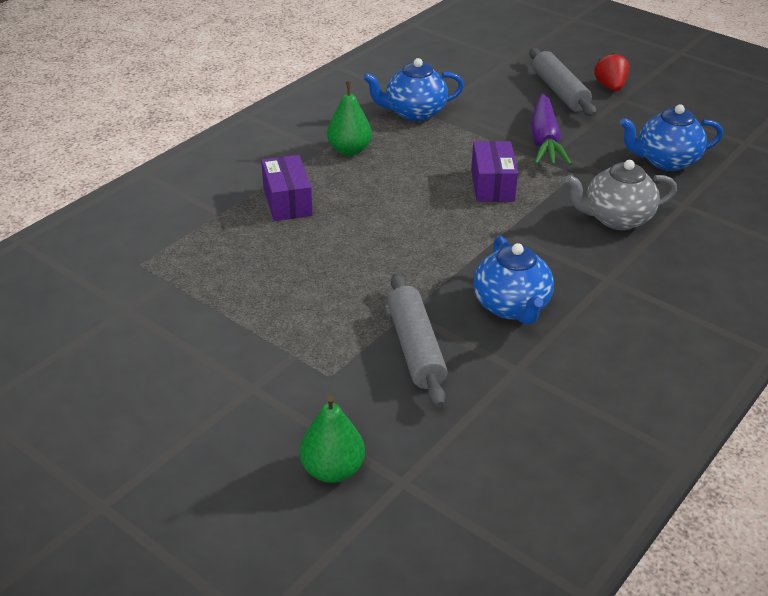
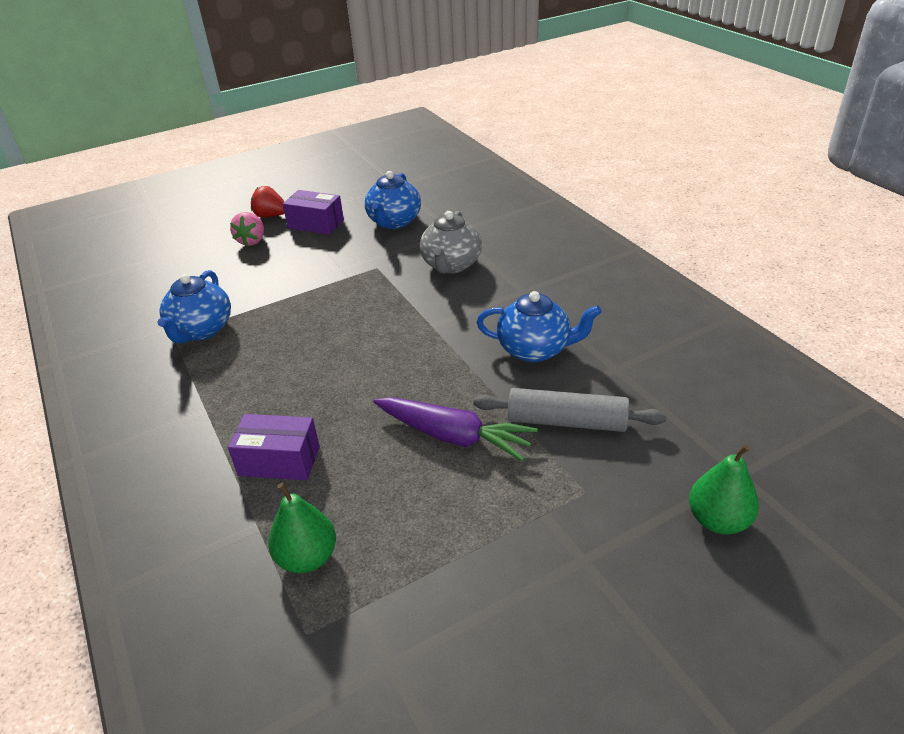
camera: 65 degrees left, 0 degrees up
green pear [327,81,372,156] -> green pear moved to [268,483,336,573]
purple box [471,141,518,202] -> purple box moved to [283,190,344,235]
grey rolling pin [529,48,596,116] -> pink strawberry [230,212,264,246]
purple carrot [531,94,572,165] -> purple carrot moved to [373,397,538,461]

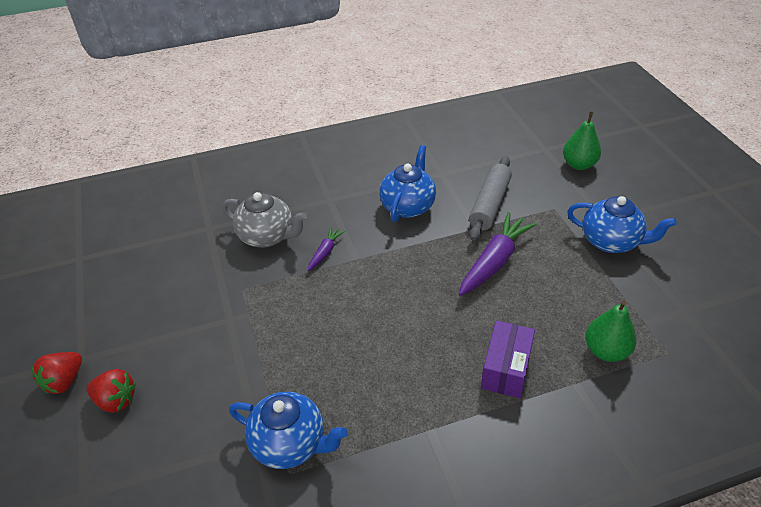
camera: 80 degrees left, 5 degrees up
pink strawberry [230,212,264,246] -> red strawberry [86,369,136,413]
purple box [283,190,344,235] -> none
blue teapot [365,171,421,229] -> blue teapot moved to [567,196,677,253]
none -> purple carrot [308,226,345,271]

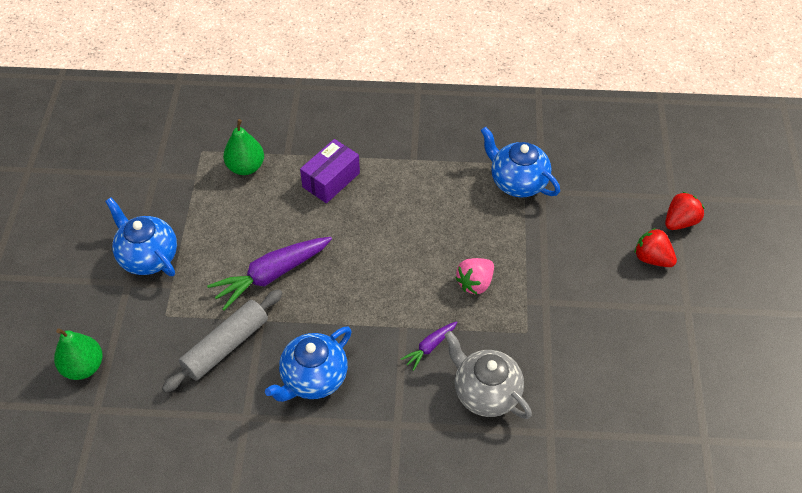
camera: 160 degrees left, 10 degrees up
red strawberry [31,352,82,394] -> red strawberry moved to [665,192,704,230]
none -> pink strawberry [455,258,494,294]

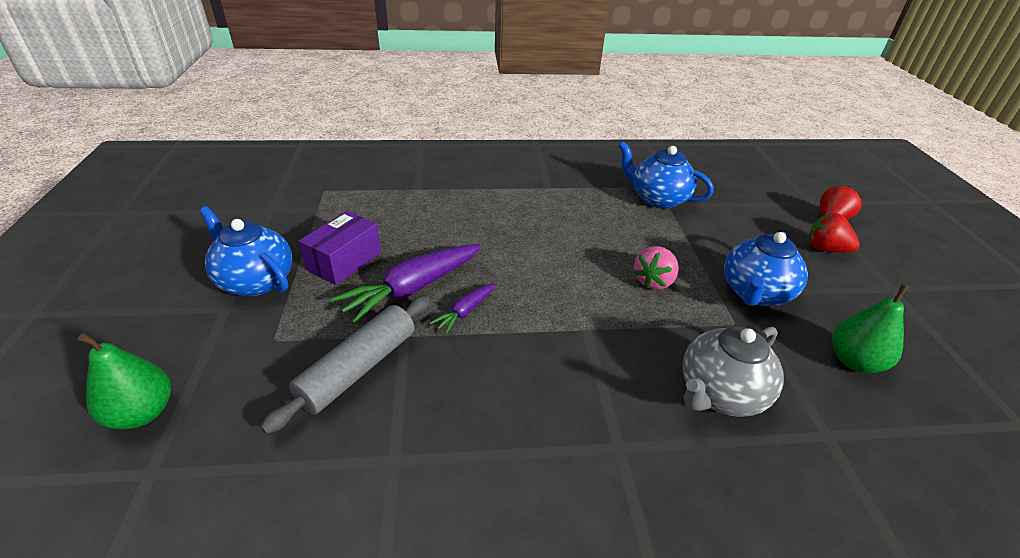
camera: 10 degrees left, 15 degrees down
green pear [223,119,264,175] -> green pear moved to [832,284,909,373]
blue teapot [265,327,352,402] -> blue teapot moved to [724,232,808,306]
purple box [300,139,360,203] -> purple box moved to [299,211,381,285]
purple carrot [401,321,457,371] -> purple carrot moved to [429,283,496,334]
grey teapot [444,331,532,419] -> grey teapot turned 75 degrees counterclockwise [682,326,784,417]

